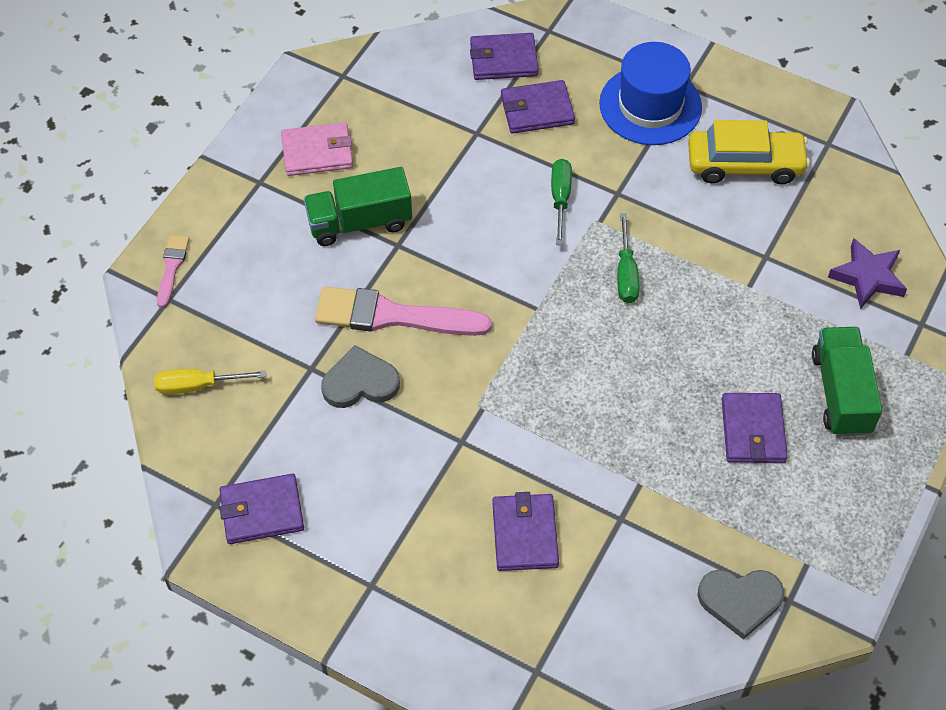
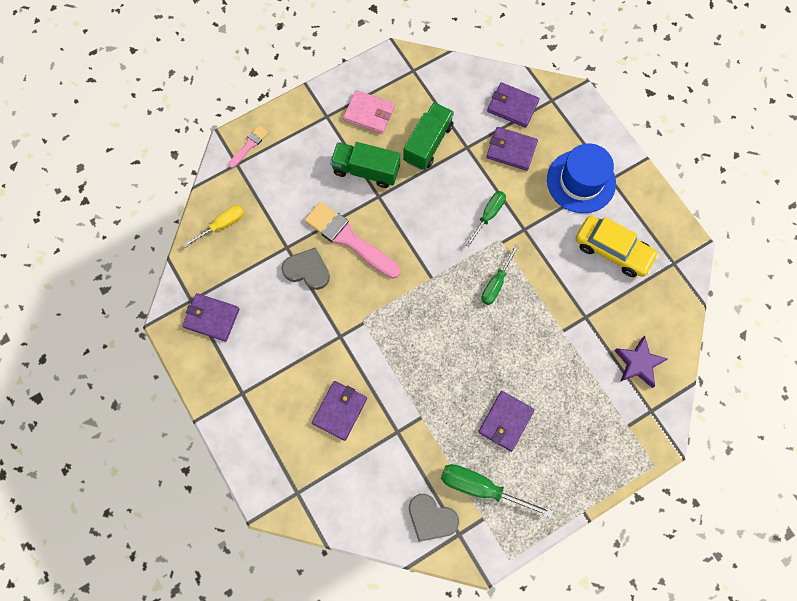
camera: 30 degrees right, 15 degrees up
yellow screwdriver [154,369,266,394] -> yellow screwdriver turned 120 degrees clockwise [183,205,244,248]
green truck [812,327,882,436] -> green truck moved to [403,102,454,170]
none -> green screwdriver [441,464,553,518]

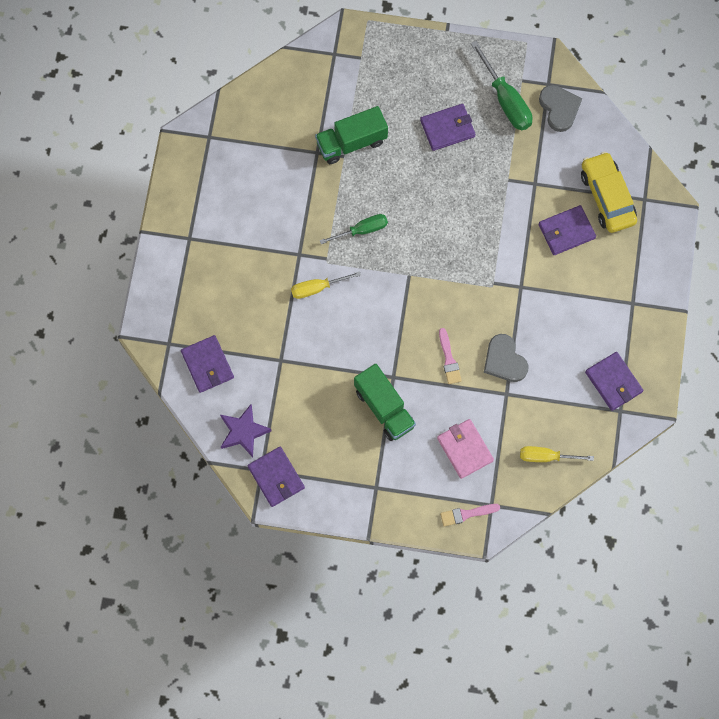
camera: 140 degrees left, 0 degrees up
pink brush [305,202,400,278] -> pink brush [439,328,462,384], size x0.49
pink wallet [343,90,395,134] -> pink wallet moved to [437,419,494,479]
green truck [403,102,454,170] -> green truck moved to [315,106,388,164]
green screwdriver [466,191,506,247] -> yellow screwdriver [291,271,361,299]
purple wallet [486,127,538,171] -> purple wallet moved to [248,447,305,507]
blue hat [547,143,616,213] -> none
yellow car [576,216,659,277] -> yellow car moved to [581,151,637,233]
purple star [614,336,668,388] -> purple star moved to [220,405,272,457]

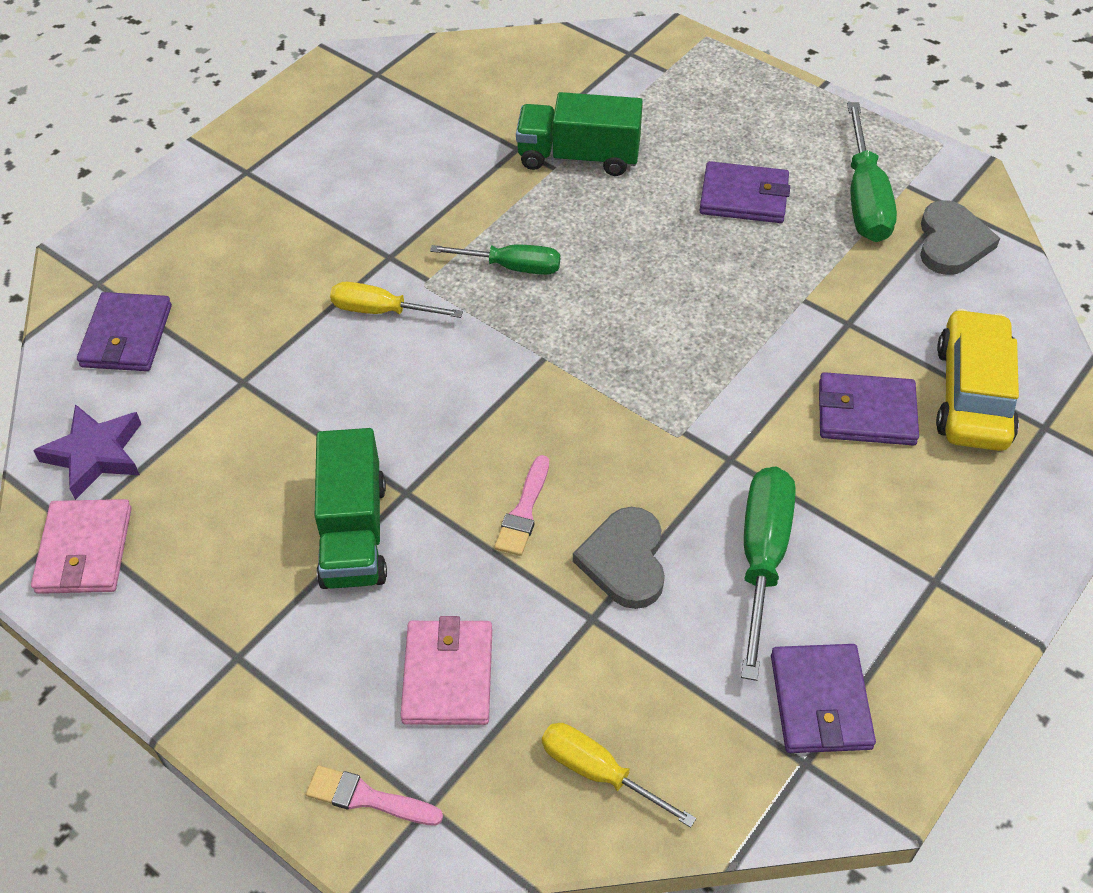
camera: 30 degrees right, 20 degrees down
purple wallet [248,447,305,507] -> pink wallet [31,499,132,594]
none -> green screwdriver [741,467,796,681]

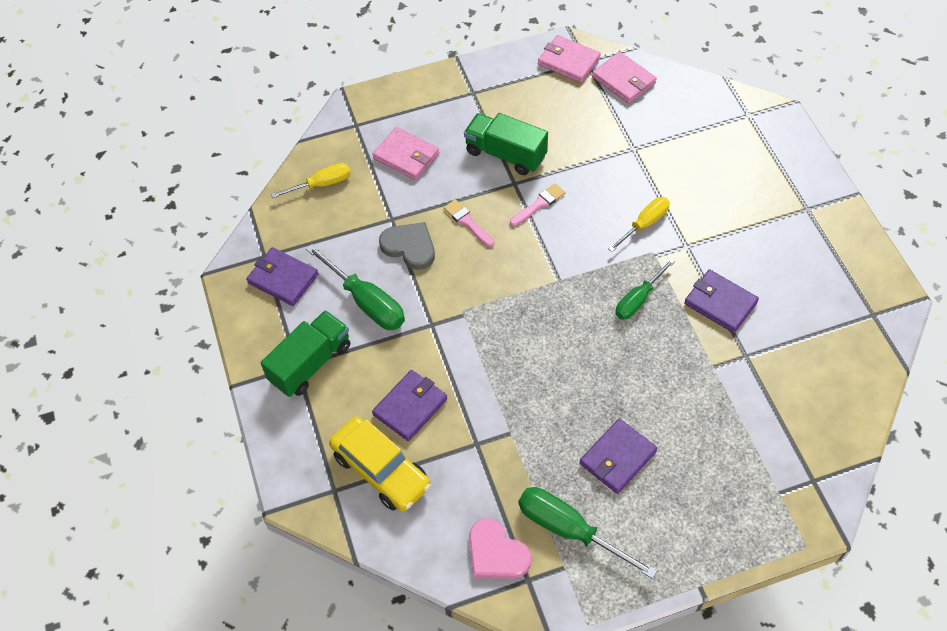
camera: 125 degrees right, 5 degrees up
purple star [33,404,141,500] -> pink wallet [592,52,657,104]
purple wallet [77,292,172,371] -> purple wallet moved to [684,269,759,333]
pink brush [306,766,443,826] -> pink brush moved to [510,183,565,227]
green truck [516,92,643,176] -> green truck moved to [261,310,350,397]
grey heart [920,200,1000,275] -> pink heart [469,518,531,579]

